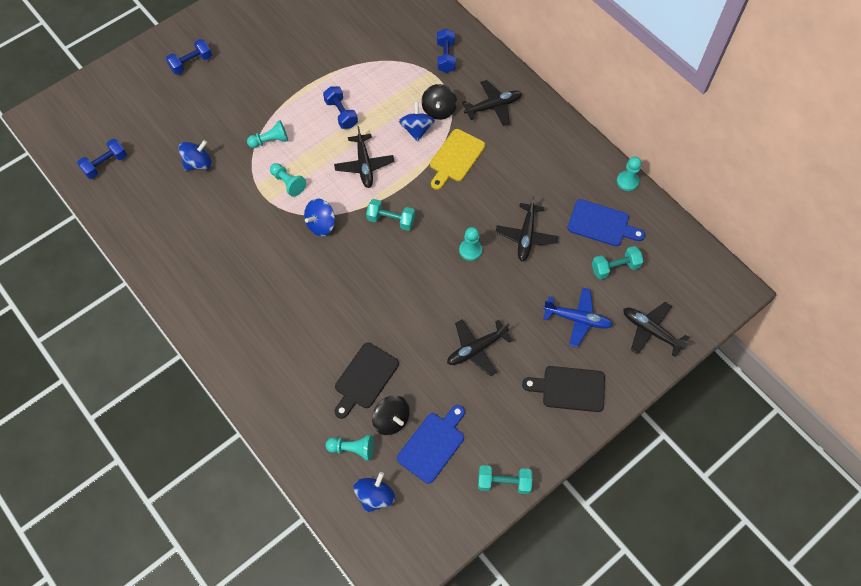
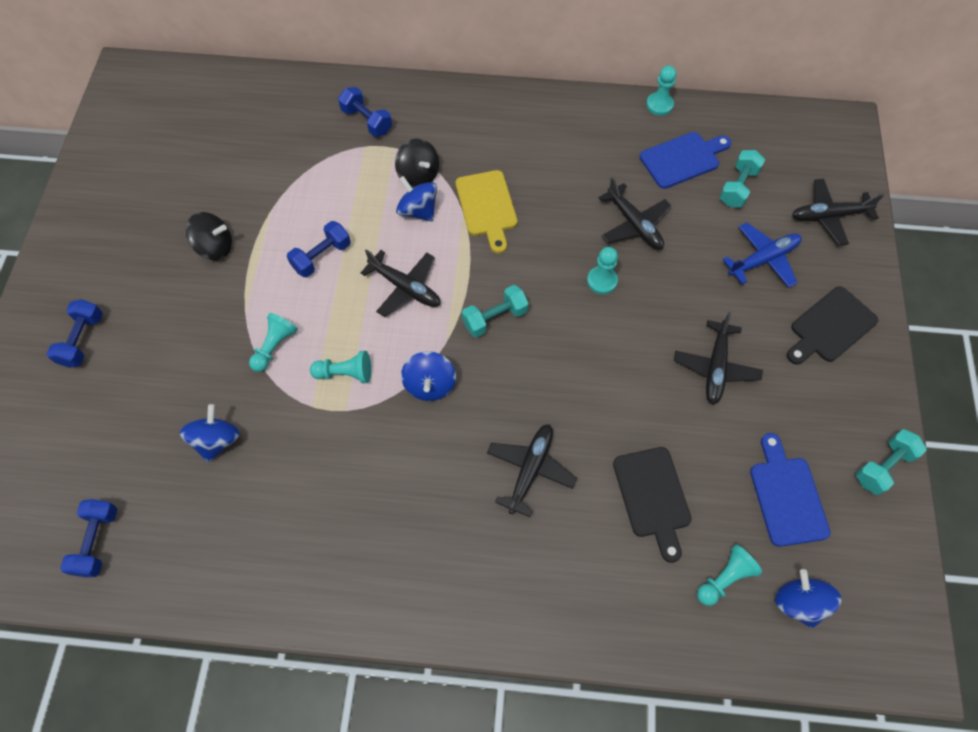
camera: 45 degrees left, 0 degrees up
blue dumbbell [323,86,358,129] -> blue dumbbell turned 60 degrees counterclockwise [287,221,351,277]
black spinning top [372,395,410,435] -> black spinning top moved to [185,212,232,260]
black plane [462,80,522,126] -> black plane moved to [487,424,577,517]

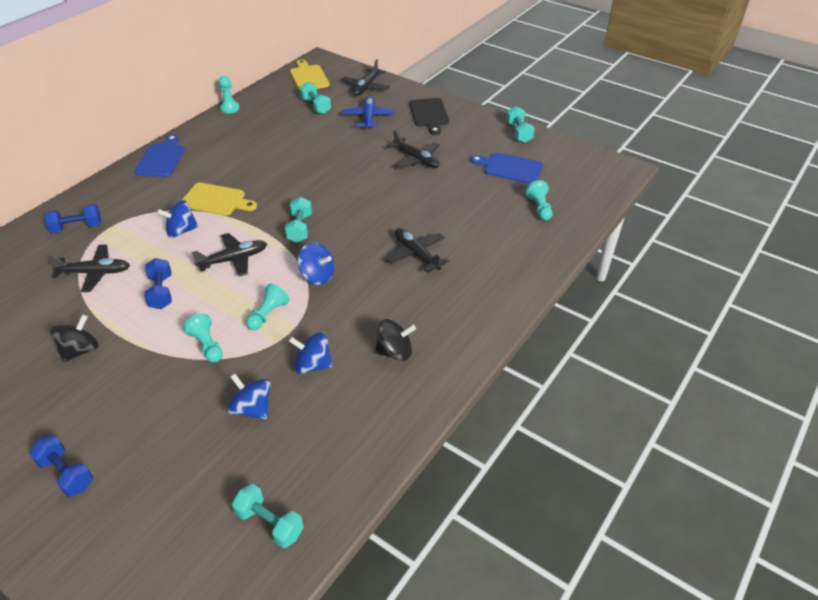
camera: 60 degrees left, 20 degrees down
blue dumbbell [60,499,117,577] -> turquoise dumbbell [232,484,304,548]
black spinning top [395,139,439,188] -> black spinning top moved to [375,319,416,361]
turquoise pawn [587,247,618,294] -> none
black plane [599,177,671,250] -> black plane moved to [48,244,130,292]
black cutting board [613,447,692,563] -> none
blue cutting board [640,132,731,189] -> blue cutting board moved to [134,135,185,177]
blue spinning top [775,569,842,628] -> blue spinning top moved to [289,332,332,374]
none -> yellow cutting board [290,59,330,91]

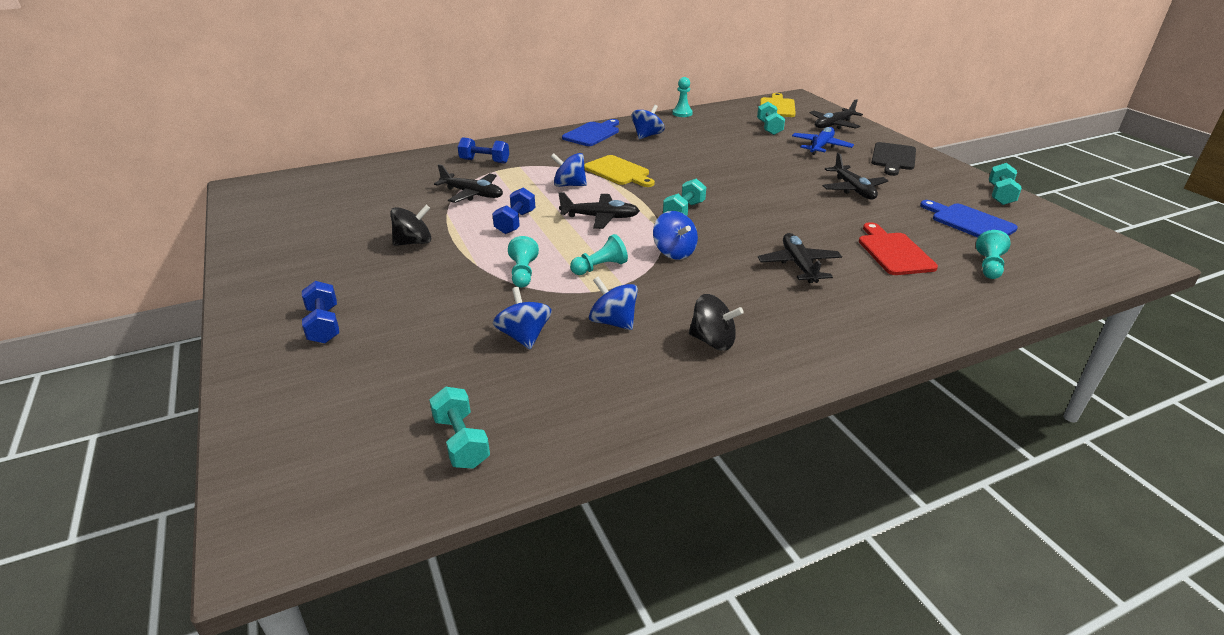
camera: 30 degrees right, 10 degrees down
none -> blue spinning top [631,105,664,139]
none -> red cutting board [859,222,938,275]

